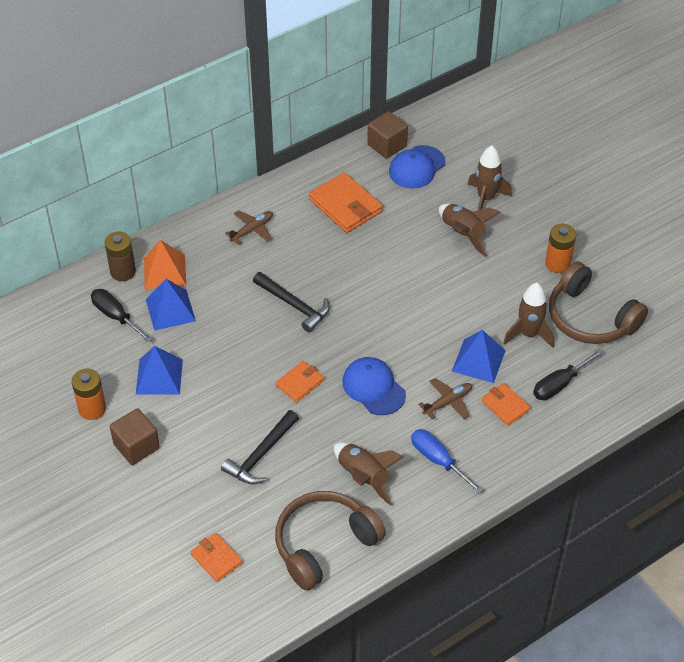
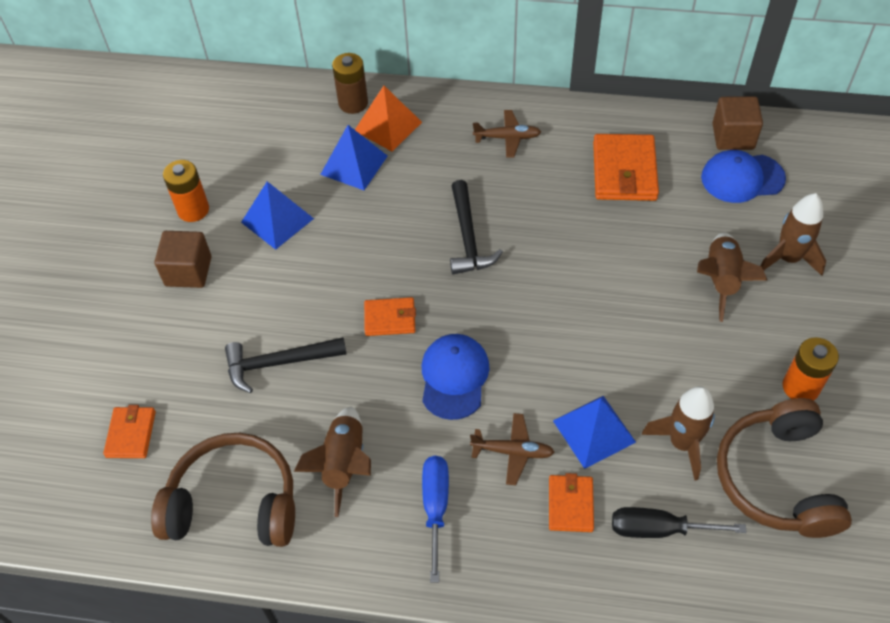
camera: 45 degrees right, 5 degrees up
black screwdriver [91,289,153,343] -> none

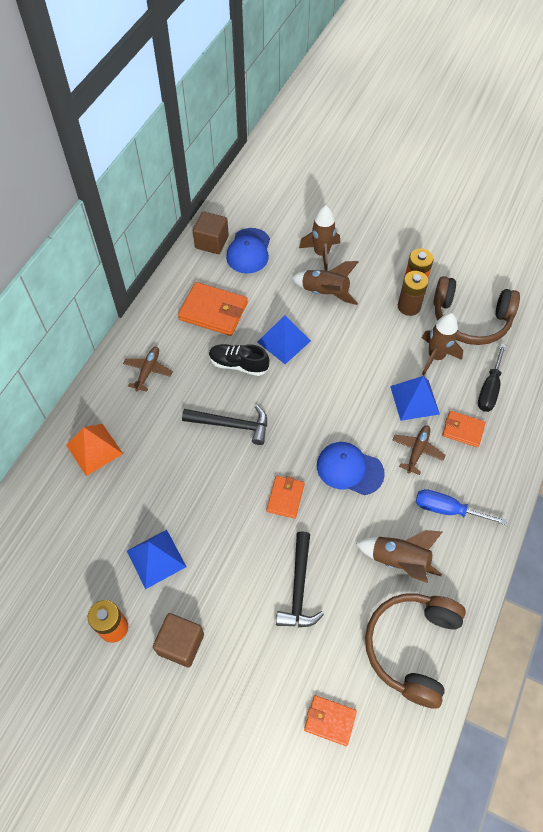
camera: 75 degrees left, 5 degrees up
blue pyramid [320,125,388,190] -> blue pyramid moved to [257,315,311,364]
brown battery [332,53,368,114] -> brown battery moved to [398,271,429,316]
none -> black shoe [209,344,269,376]

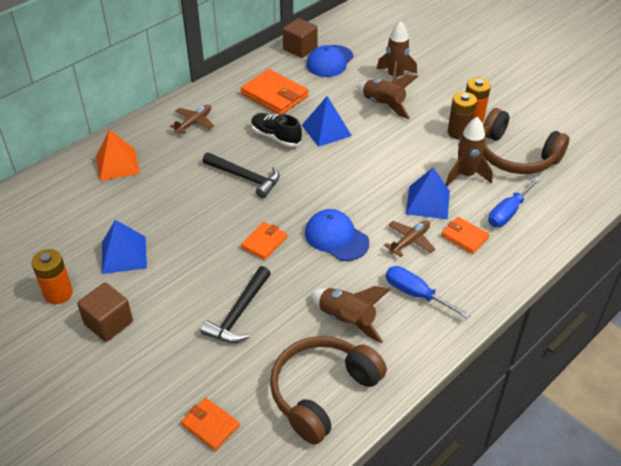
camera: 20 degrees right, 15 degrees down
black screwdriver [478,343,506,412] -> blue screwdriver [488,177,540,227]

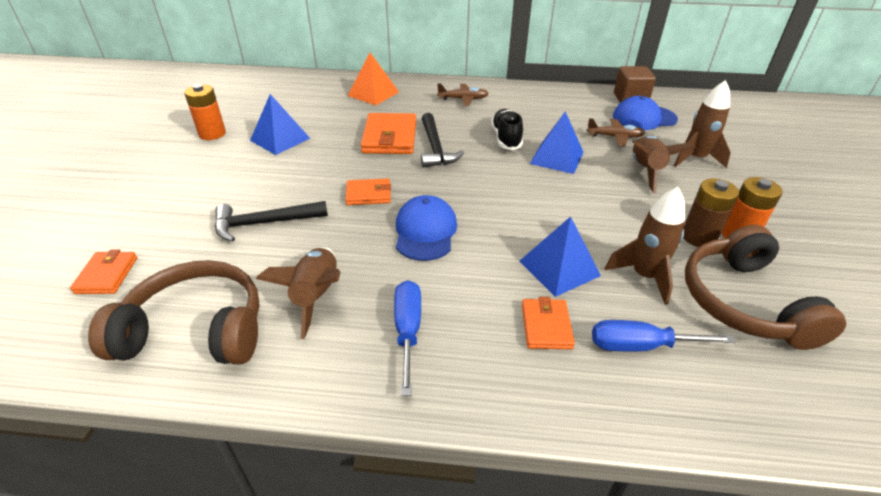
camera: 50 degrees right, 5 degrees down
brown cube [77,282,133,342] -> none
orange wallet [241,69,309,115] -> orange wallet moved to [360,113,416,154]
brown plane [384,221,435,257] -> brown plane moved to [586,118,645,146]

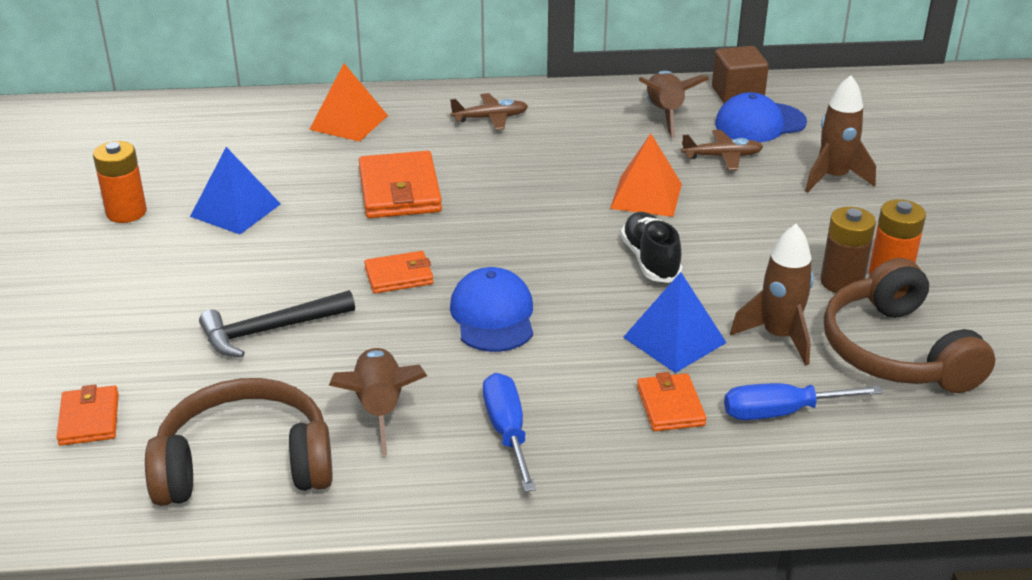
camera: 10 degrees left, 5 degrees down
black hammer [421,113,464,168] -> none
black shoe [491,109,523,150] -> black shoe moved to [621,212,683,283]
blue pyramid [530,111,584,174] -> orange pyramid [610,134,682,217]
brown rocket [632,136,696,193] -> brown rocket moved to [639,71,709,138]

